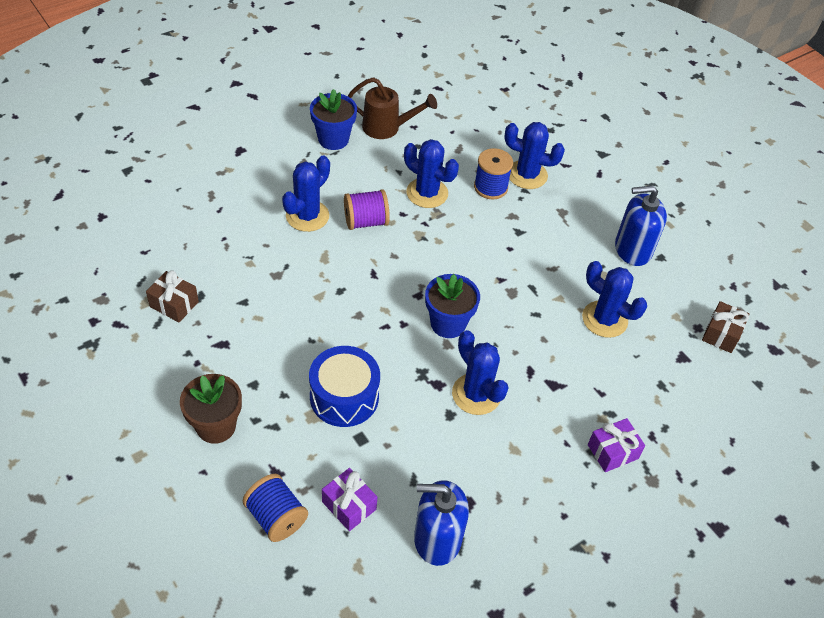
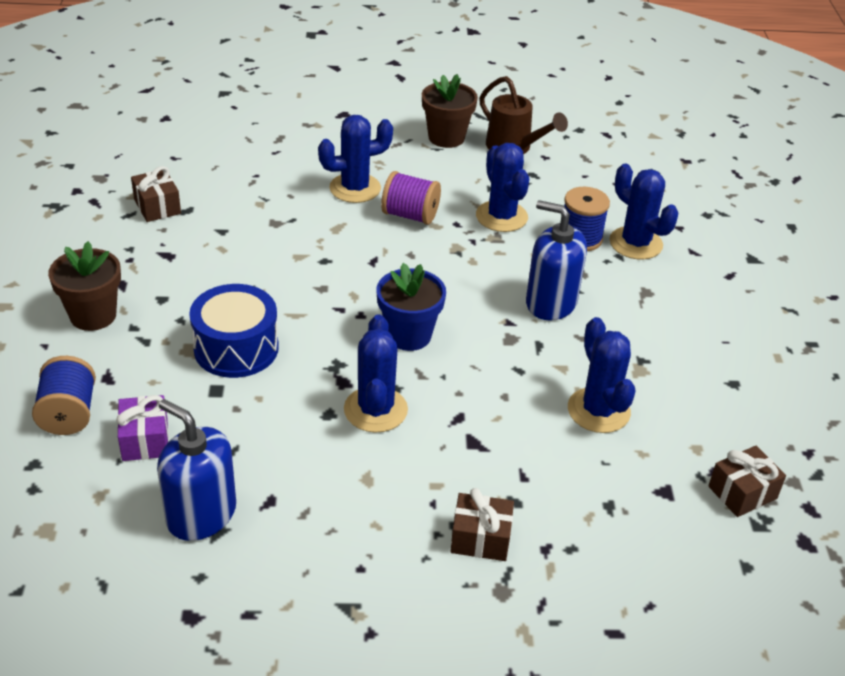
camera: 35 degrees right, 10 degrees down
blue flower pot [310,89,357,150] -> brown flower pot [422,74,478,148]
purple gift [588,418,645,472] -> brown gift [450,488,514,561]
blue soap dispenser [615,186,667,266] -> blue soap dispenser moved to [526,200,587,321]

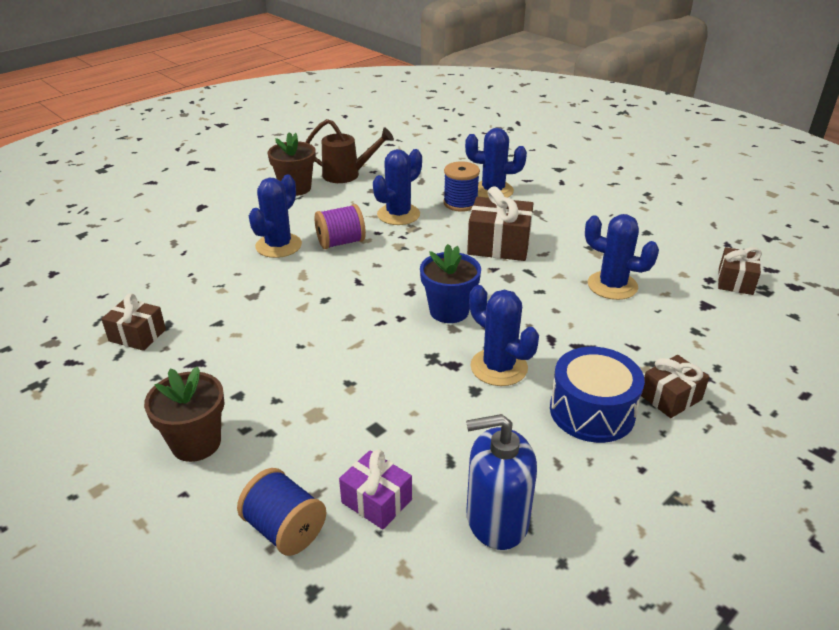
camera: 40 degrees left, 5 degrees down
blue drum [189,284,279,378] -> blue drum moved to [550,347,645,443]
blue cactus [476,143,529,232] -> blue cactus turned 75 degrees counterclockwise [373,149,422,225]
blue soap dispenser [526,200,587,321] -> brown gift [467,186,534,261]

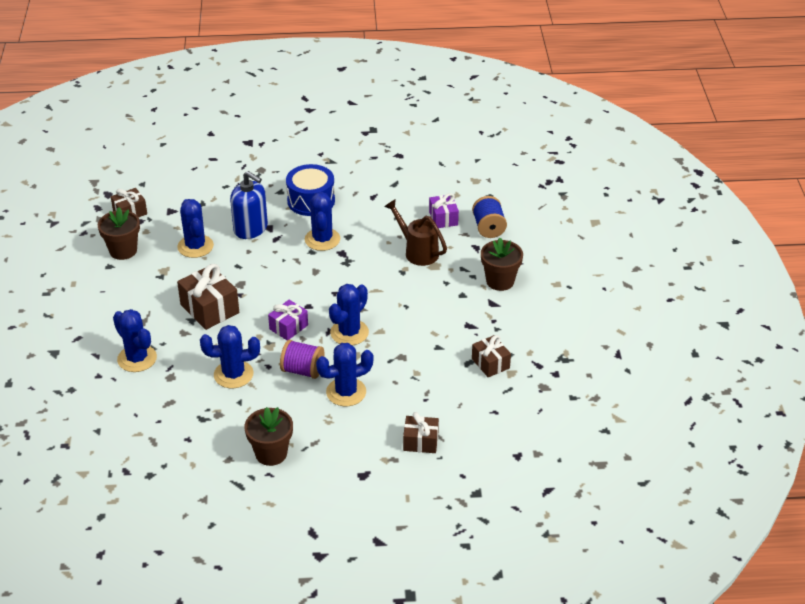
camera: 140 degrees left, 5 degrees up
brown watering can [306,119,394,183] -> brown watering can moved to [384,199,447,266]
blue flower pot [420,244,481,323] -> none
blue spool [443,161,480,212] -> none
blue soap dispenser [466,414,537,550] -> blue soap dispenser moved to [230,171,268,239]
brown gift [641,355,709,418] -> brown gift moved to [403,412,439,453]
none -> brown flower pot [98,207,140,260]
none -> purple gift [268,300,308,340]
none -> blue cactus [329,284,369,346]

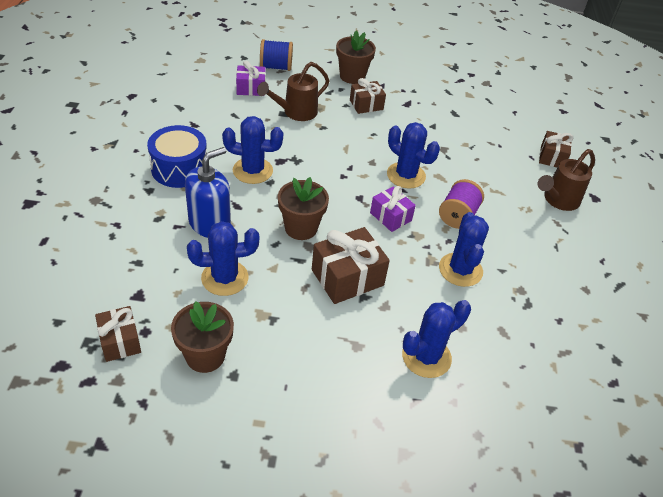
camera: 85 degrees left, 5 degrees up
brown flower pot [244,407,293,466] -> brown flower pot moved to [278,177,329,240]
blue cactus [316,343,374,406] -> none
brown gift [472,335,511,377] -> brown gift moved to [350,78,386,114]
none -> brown watering can [537,149,595,211]

